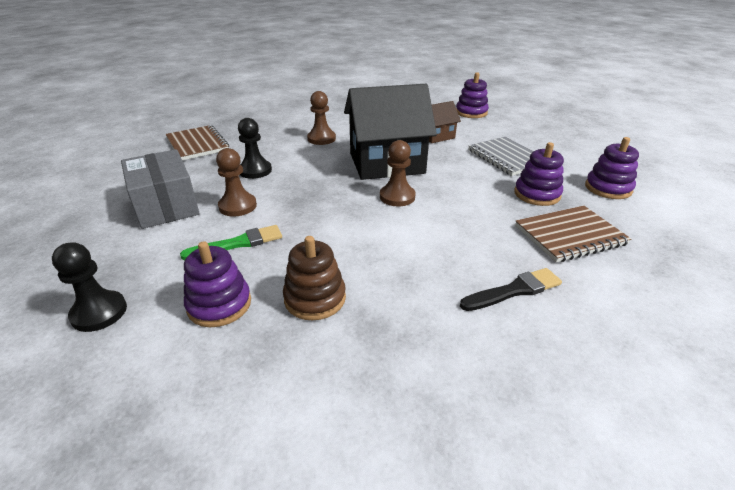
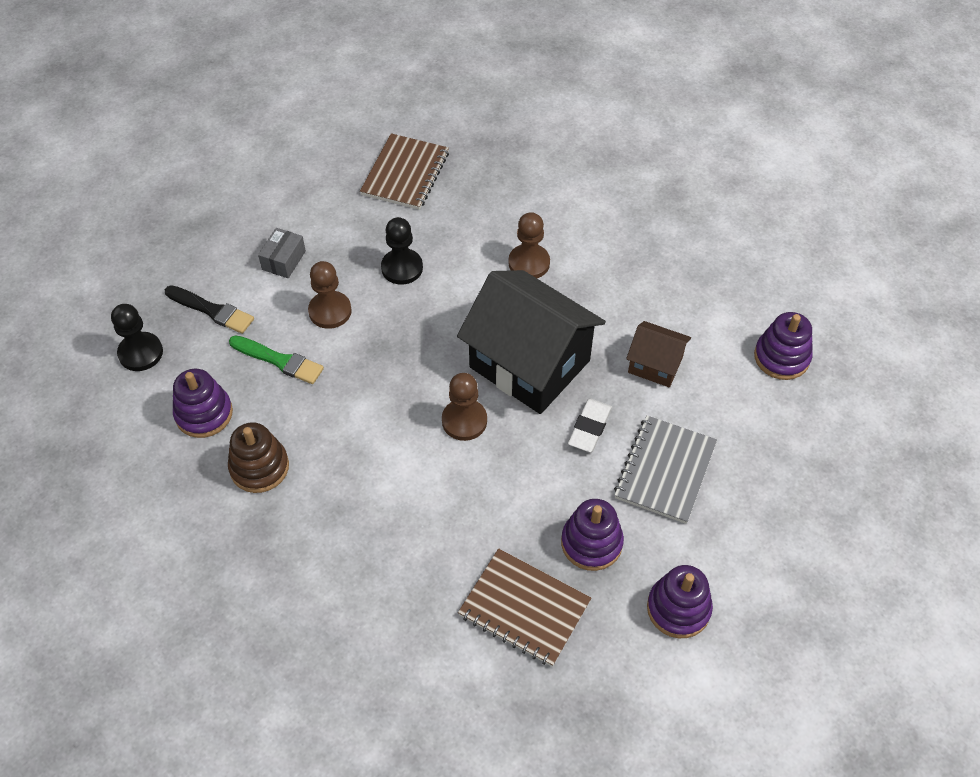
camera: 50 degrees right, 20 degrees up
grey box [121,149,199,229] -> grey box [258,228,306,278], size x0.50
black brush [460,268,562,311] -> black brush moved to [165,285,254,334]
none -> white eraser [568,399,612,452]

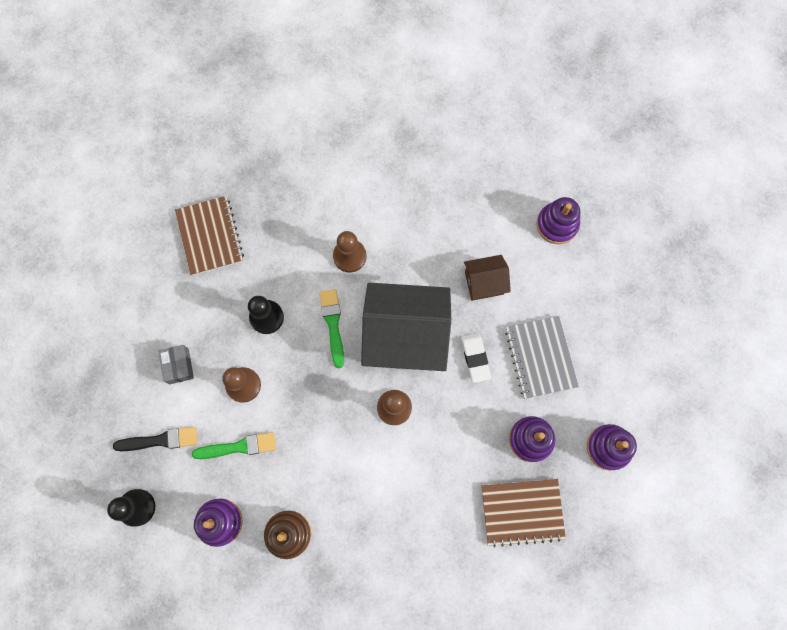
camera: 35 degrees left, 20 degrees up
none -> green brush [320,289,344,368]

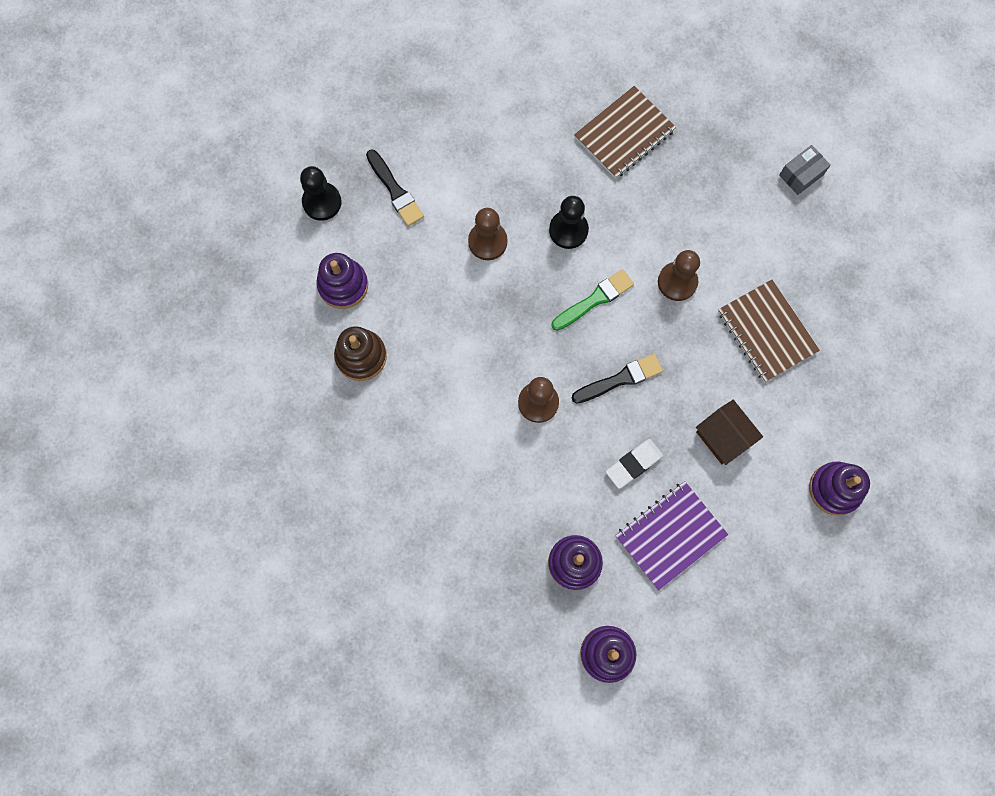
camera: 65 degrees right, 0 degrees up
grey box [158,345,194,384] -> grey box moved to [779,145,831,195]
green brush [192,432,276,459] -> none
black house [361,283,451,371] -> black brush [571,354,663,404]
brown notebook [481,479,566,547] -> brown notebook moved to [718,280,820,382]
grey notebook [505,316,579,399] -> purple notebook [615,481,728,591]

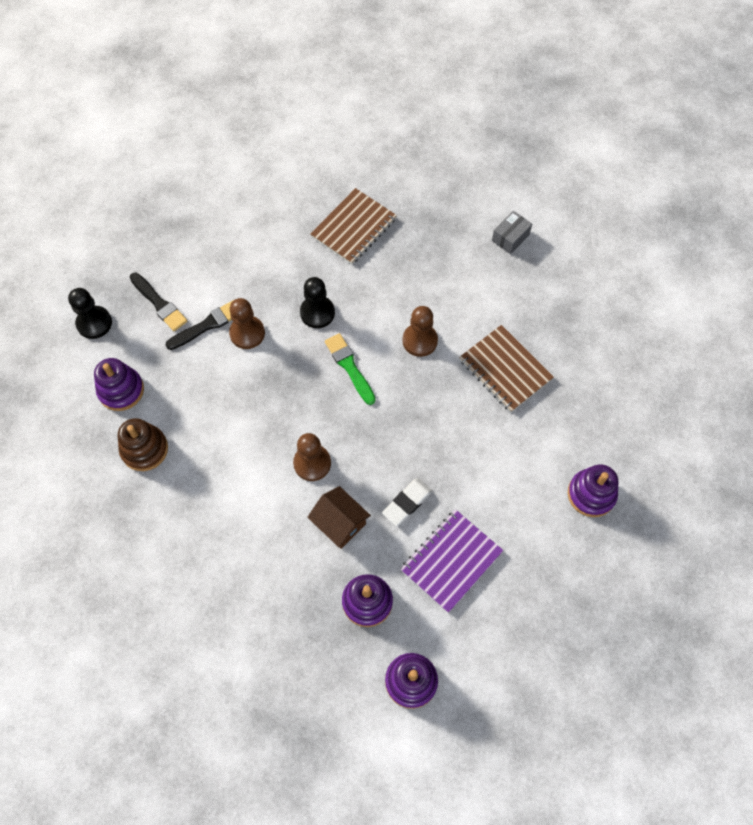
camera: 10 degrees left, 10 degrees down
green brush [551,269,634,331] -> green brush turned 75 degrees counterclockwise [325,333,376,405]
black brush [571,354,663,404] -> black brush moved to [166,300,234,350]
brown house [696,400,763,465] -> brown house moved to [308,486,371,549]

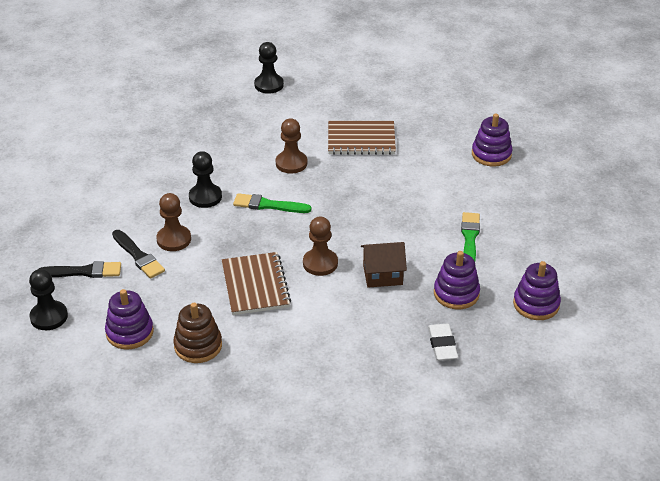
camera: 50 degrees left, 25 degrees down
black brush [166,300,234,350] -> black brush turned 135 degrees clockwise [112,230,165,279]
brown notebook [310,188,397,265] -> brown notebook moved to [222,252,291,315]
white eraser [382,478,433,526] -> white eraser moved to [428,324,458,361]
purple notebook [401,509,503,613] -> green brush [461,212,480,261]
grey box [492,211,532,254] -> black pawn [254,42,284,94]

